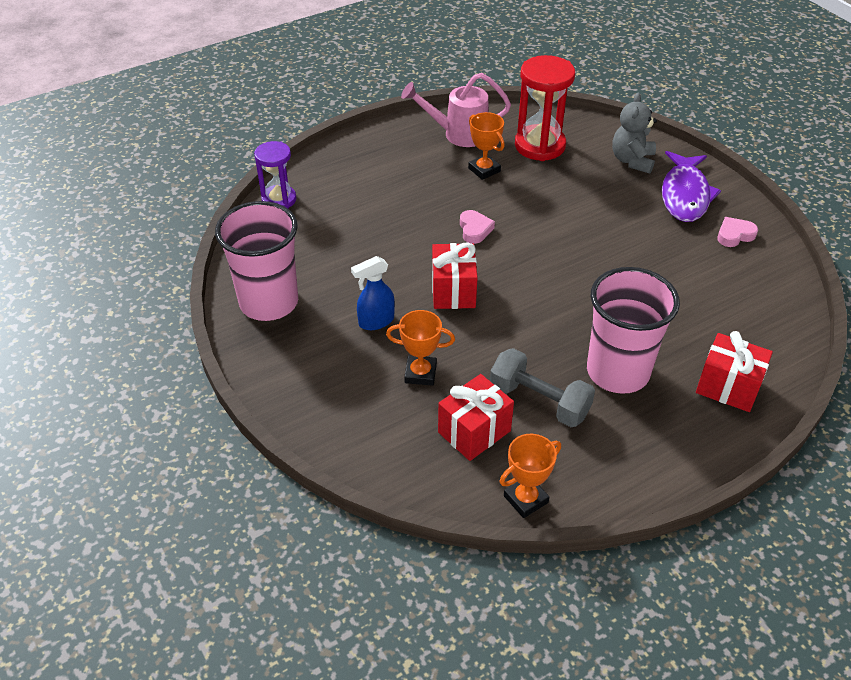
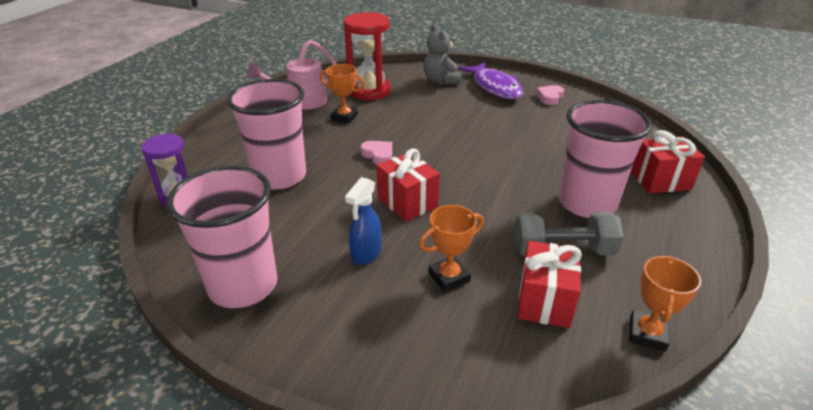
camera: 35 degrees left, 10 degrees down
none -> pink cup [227,79,306,189]

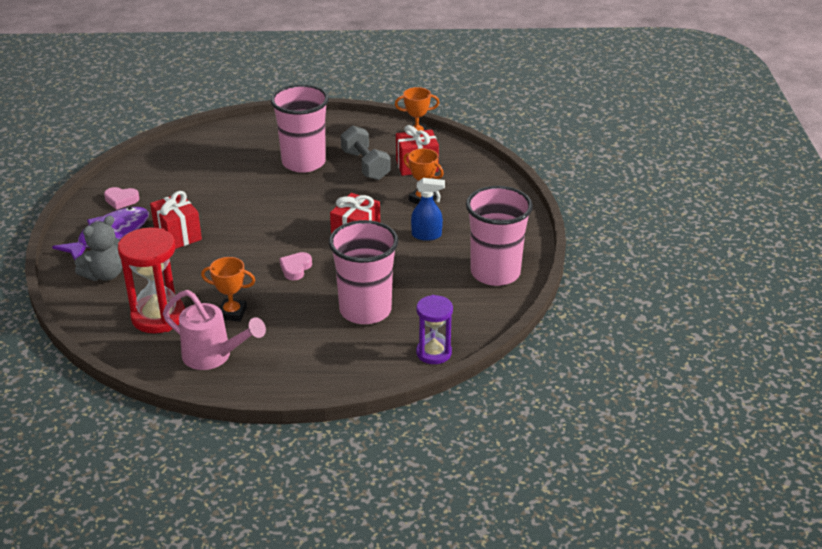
camera: 115 degrees left, 0 degrees up
orange trophy [320,64,365,123] -> orange trophy turned 75 degrees counterclockwise [201,257,256,322]
red gift [631,130,705,193] -> red gift moved to [150,191,202,249]

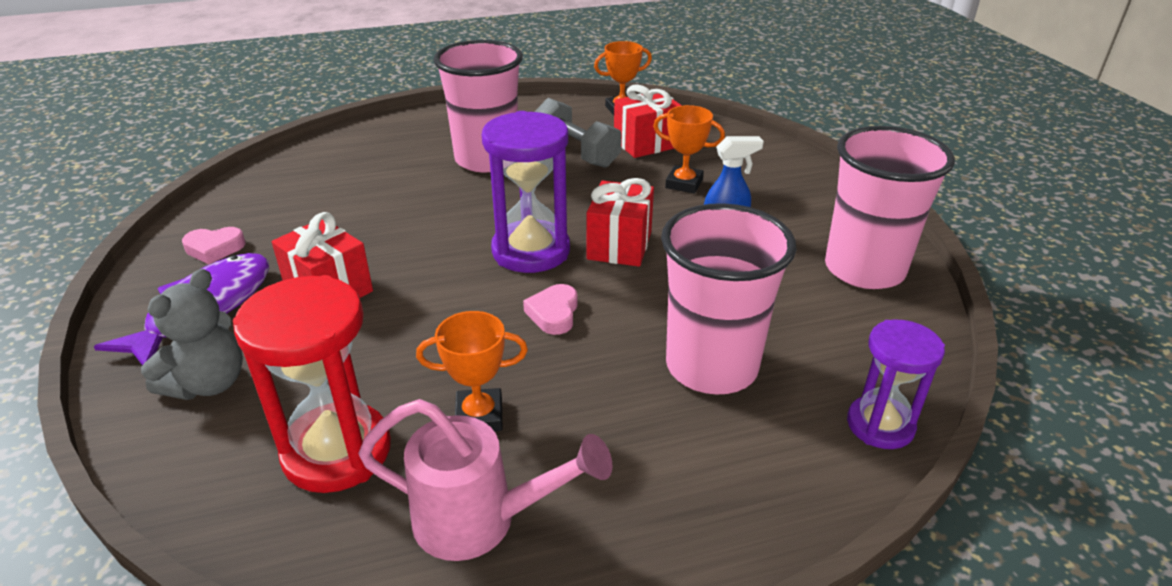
camera: 15 degrees left, 0 degrees up
none -> purple hourglass [482,111,570,273]

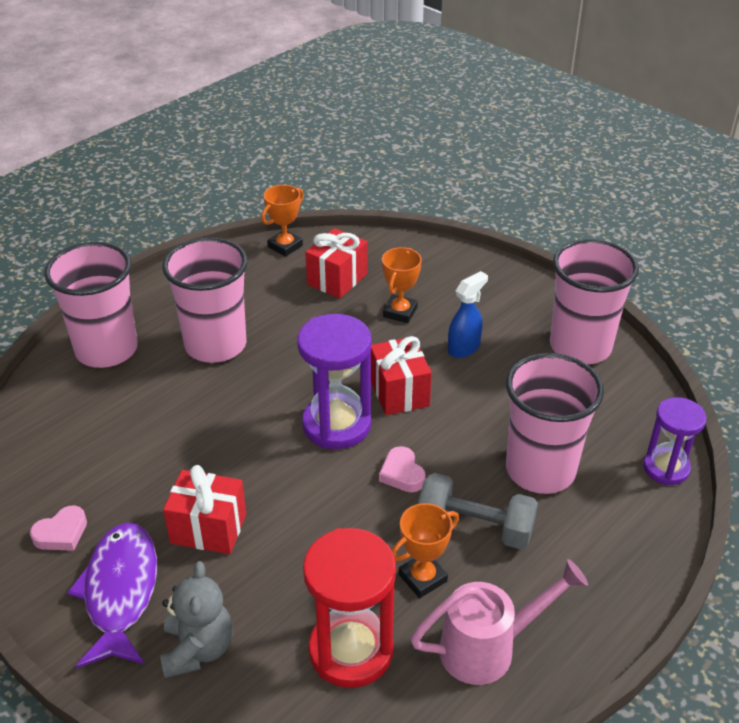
camera: 30 degrees left, 5 degrees up
grey dumbbell [535,98,621,168] -> grey dumbbell moved to [418,473,538,550]
orange trophy [653,105,725,194] -> orange trophy turned 60 degrees counterclockwise [382,247,422,323]
none -> pink cup [44,242,138,368]

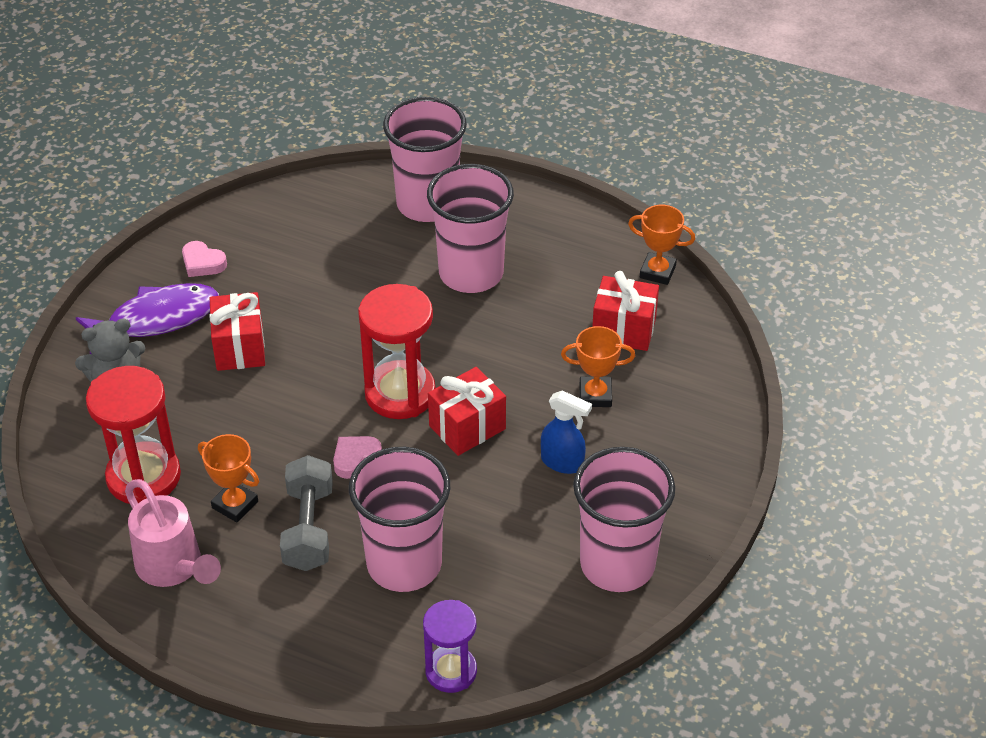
camera: 70 degrees right, 5 degrees up
purple hourglass [297,314,372,449] -> red hourglass [358,284,436,419]

